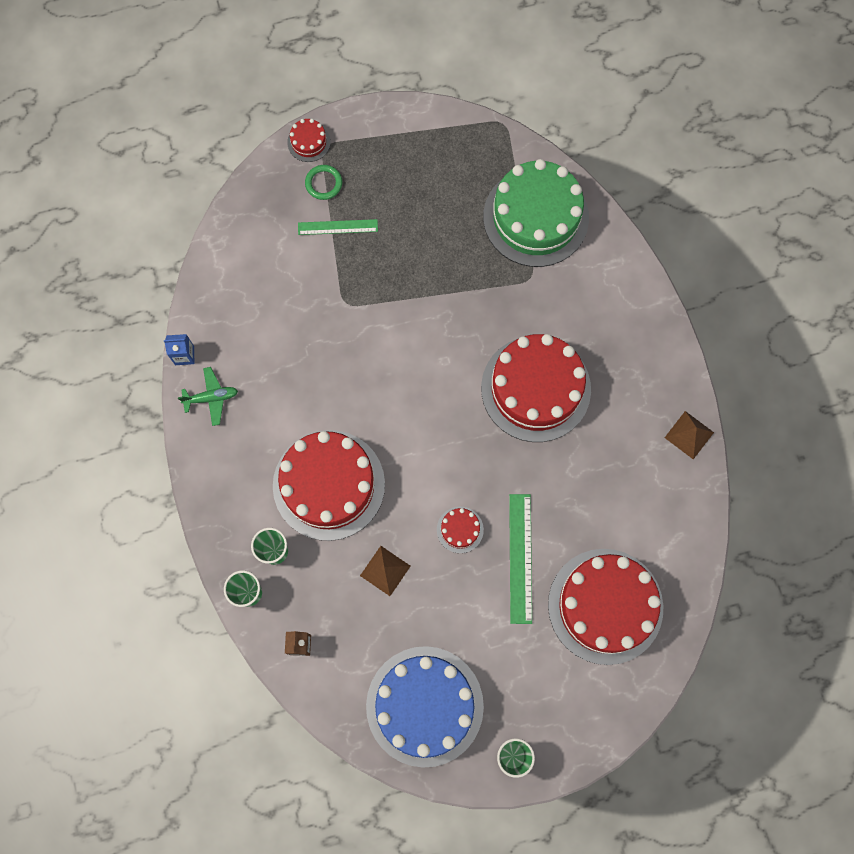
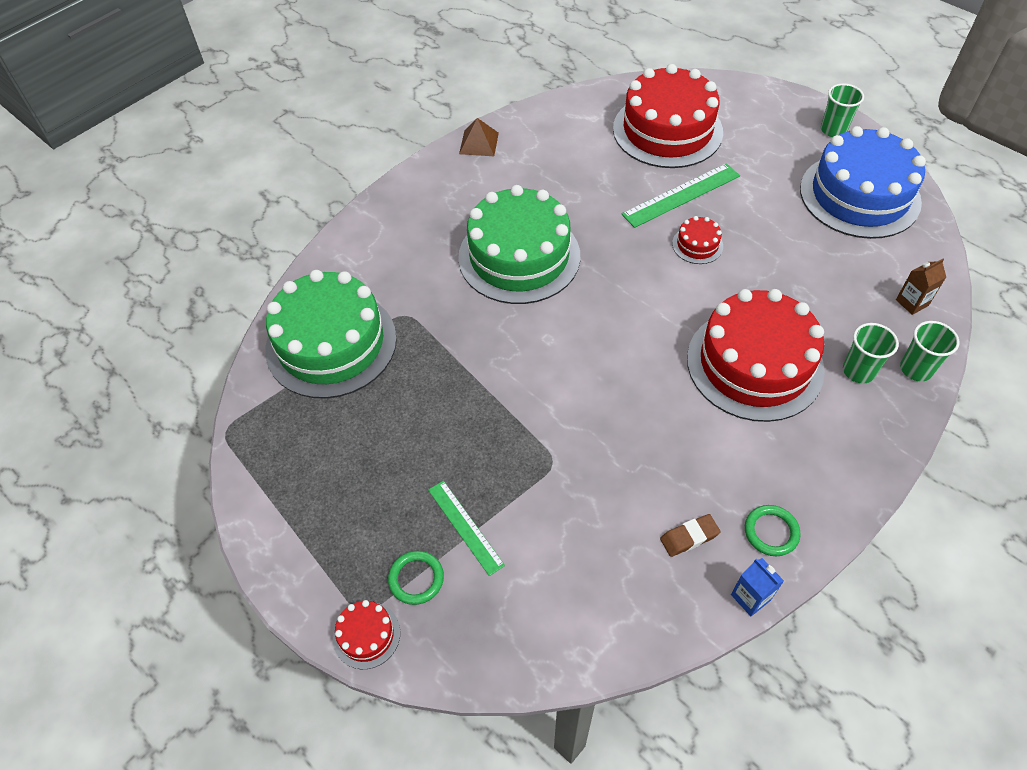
camera: 120 degrees left, 20 degrees down
green plane [178,367,238,426] -> green ring [745,505,800,556]
brown pyramid [360,546,411,596] -> none
red cake [481,334,591,442] -> green cake [458,185,580,304]
none -> brown eraser [660,514,721,557]

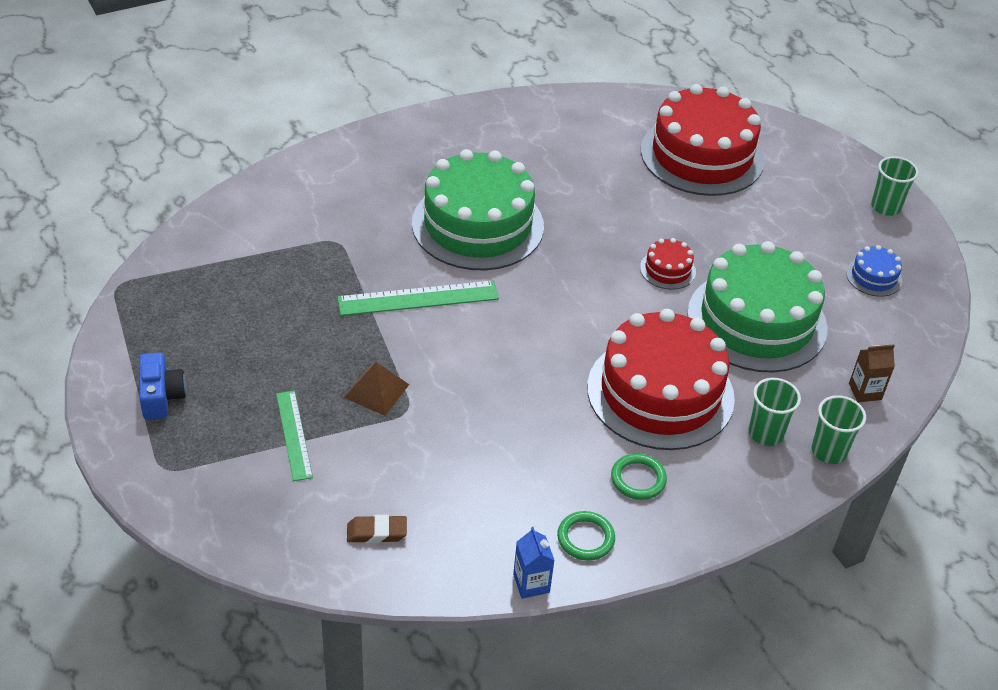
camera: 15 degrees right, 10 degrees down
green cake [265,270,397,398] -> green cake moved to [687,241,828,373]
red cake [333,600,400,669] -> none
green ring [388,551,444,605] -> green ring moved to [611,454,667,500]
brown pyramid [459,118,499,156] -> brown pyramid moved to [344,362,409,416]
green ruler [621,163,740,228] -> green ruler moved to [337,281,499,316]
brown eraser [660,514,721,557] -> brown eraser moved to [347,515,407,543]
blue cake [800,126,926,239] -> blue cake [846,245,902,297], size x0.42
none -> blue camera [139,352,186,420]

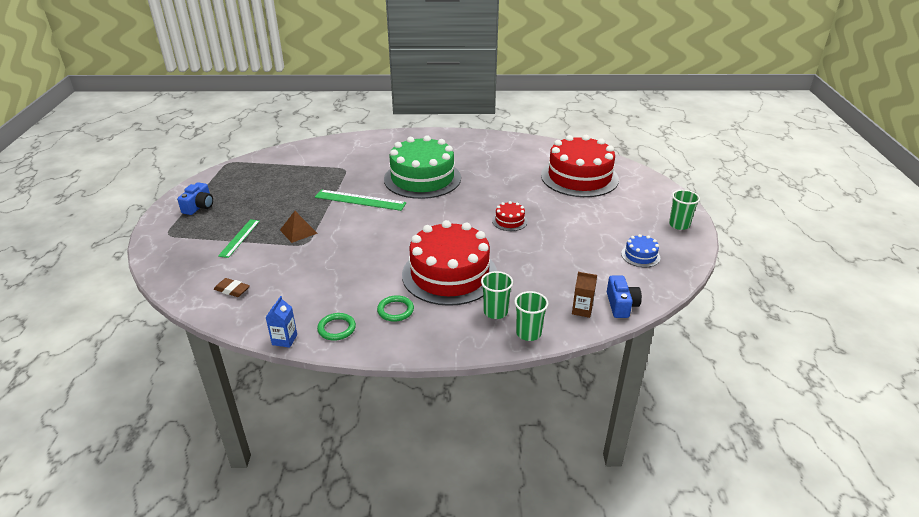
camera: 30 degrees right, 10 degrees down
green cake [687,241,828,373] -> none
none -> blue camera [607,276,642,318]

